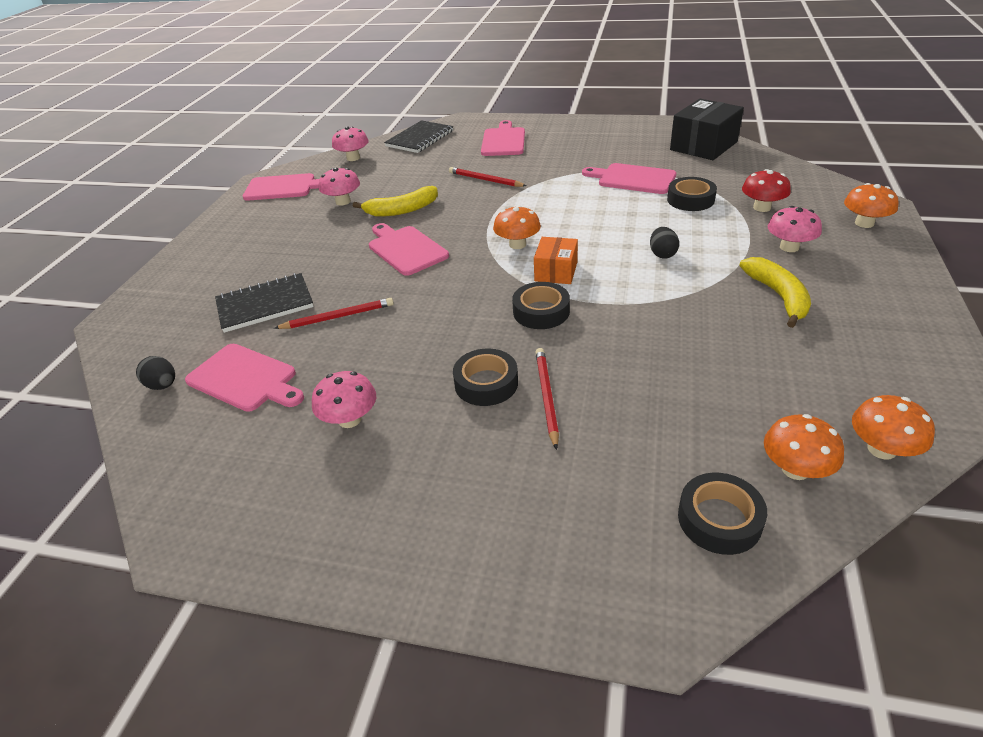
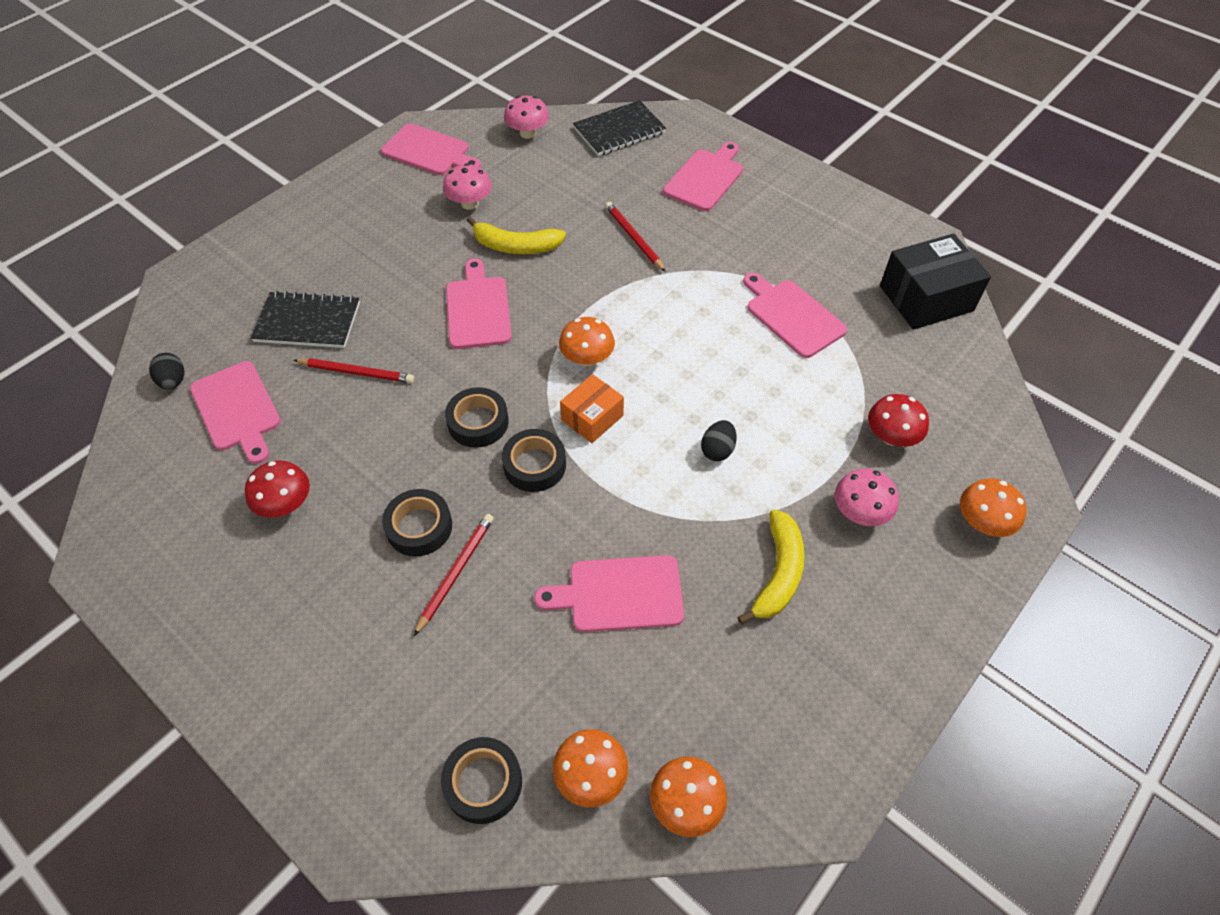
camera: 25 degrees right, 15 degrees up
pink mushroom [312,371,376,428] -> red mushroom [245,460,310,518]
black tape [667,177,717,211] -> black tape moved to [445,387,509,448]
none -> pink cutting board [534,555,684,632]

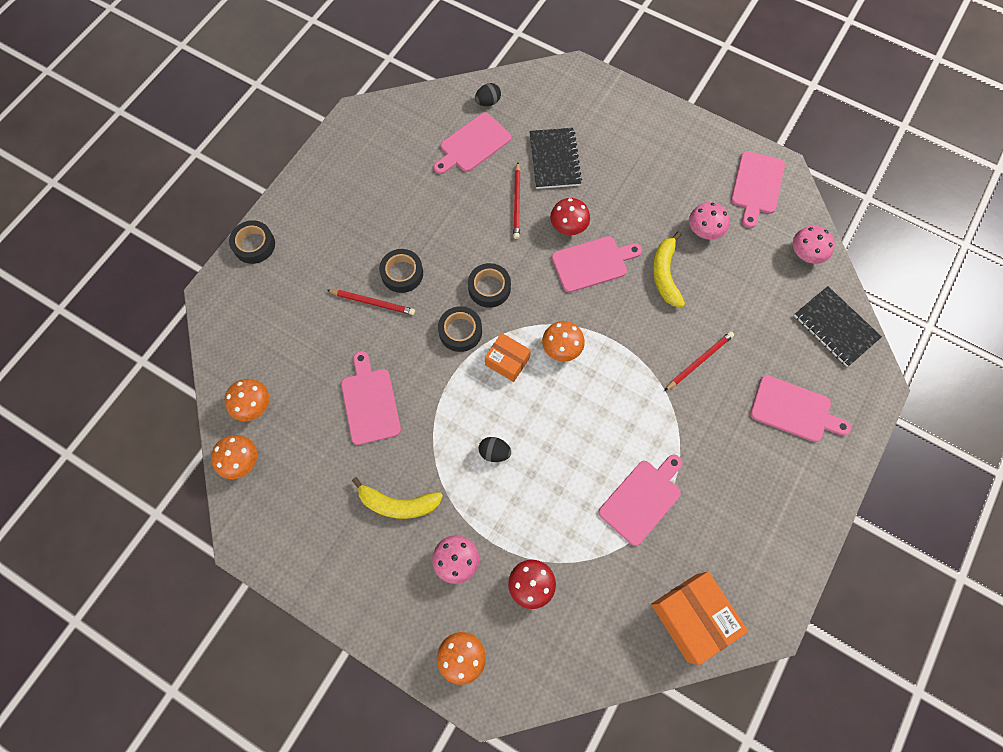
camera: 80 degrees right, 15 degrees up
red mushroom [245,460,310,518] -> red mushroom moved to [550,198,590,235]
black tape [441,737,522,824] -> black tape moved to [229,221,275,264]
black box [880,234,991,330] -> orange box [651,571,748,665]

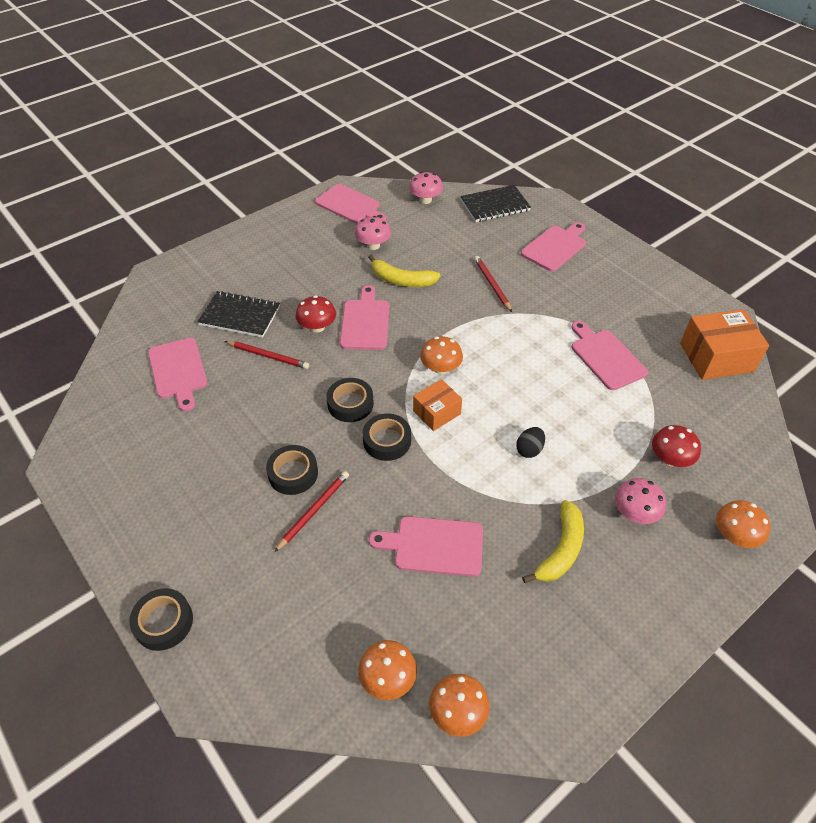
camera: 70 degrees left, 20 degrees down
black egg [475,83,501,106] -> none

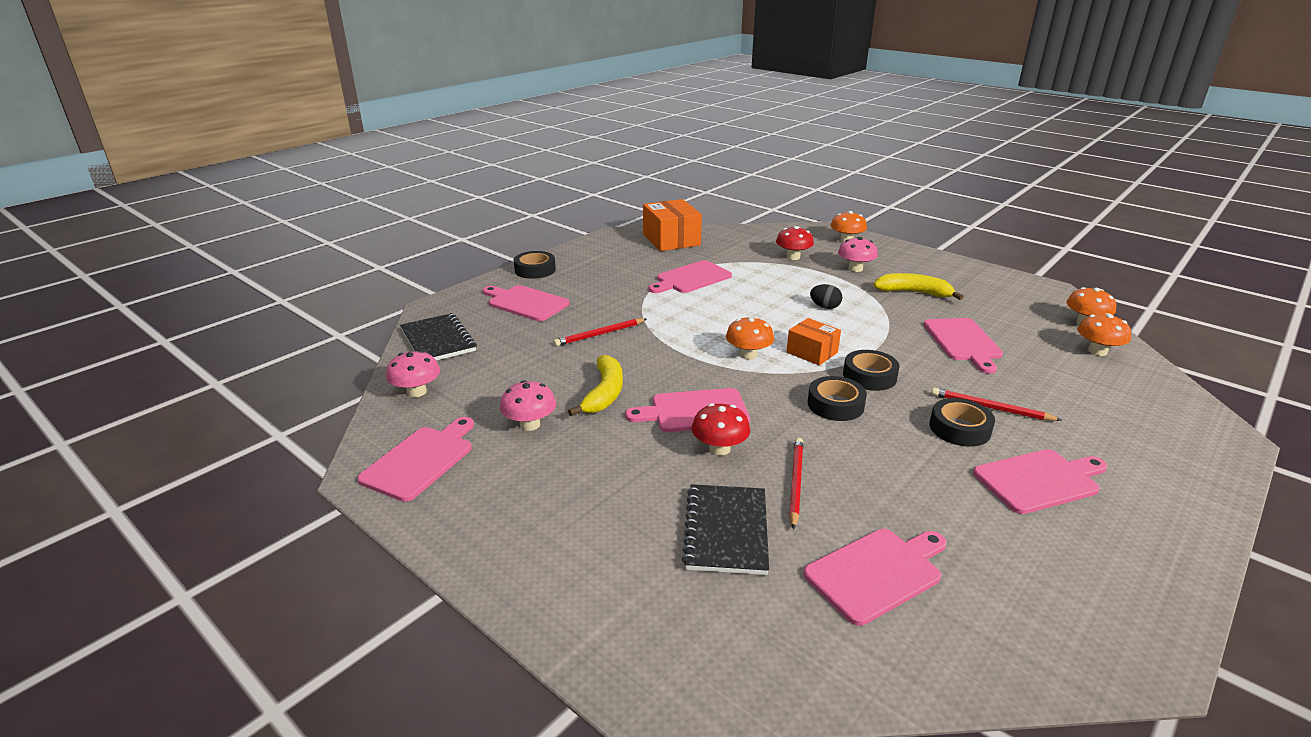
camera: 100 degrees left, 20 degrees down
black tape [130,588,193,651] -> black tape moved to [514,251,556,279]
none -> pink cutting board [973,449,1107,514]

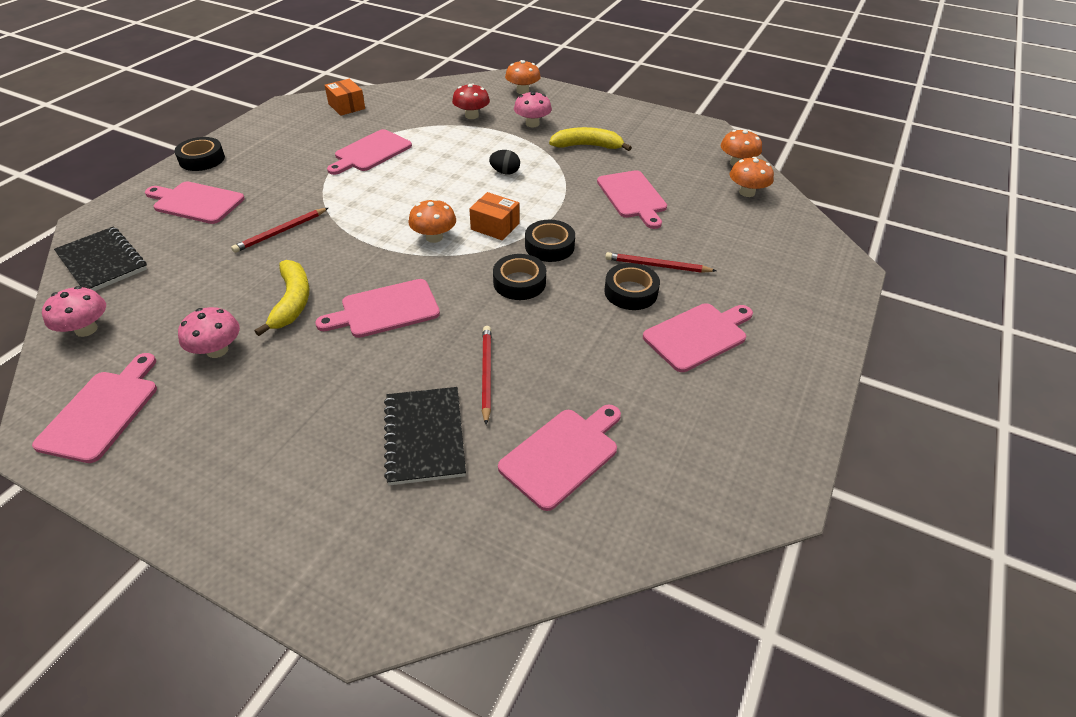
camera: 15 degrees left, 15 degrees up
orange box [643,199,702,251] -> orange box [325,79,365,116], size x0.60
red mushroom [691,403,750,456] -> none

